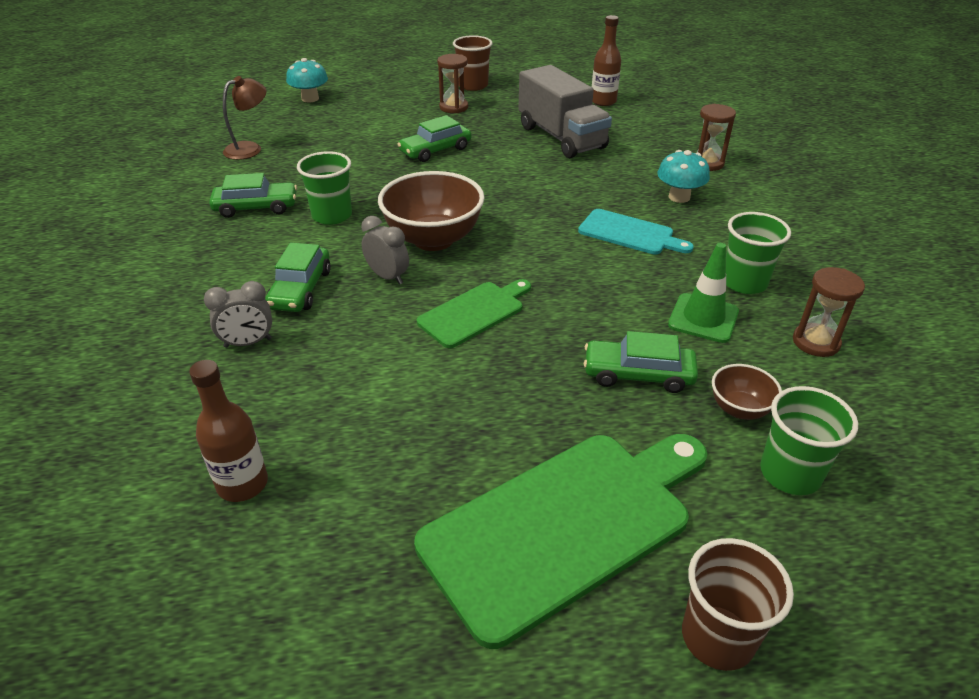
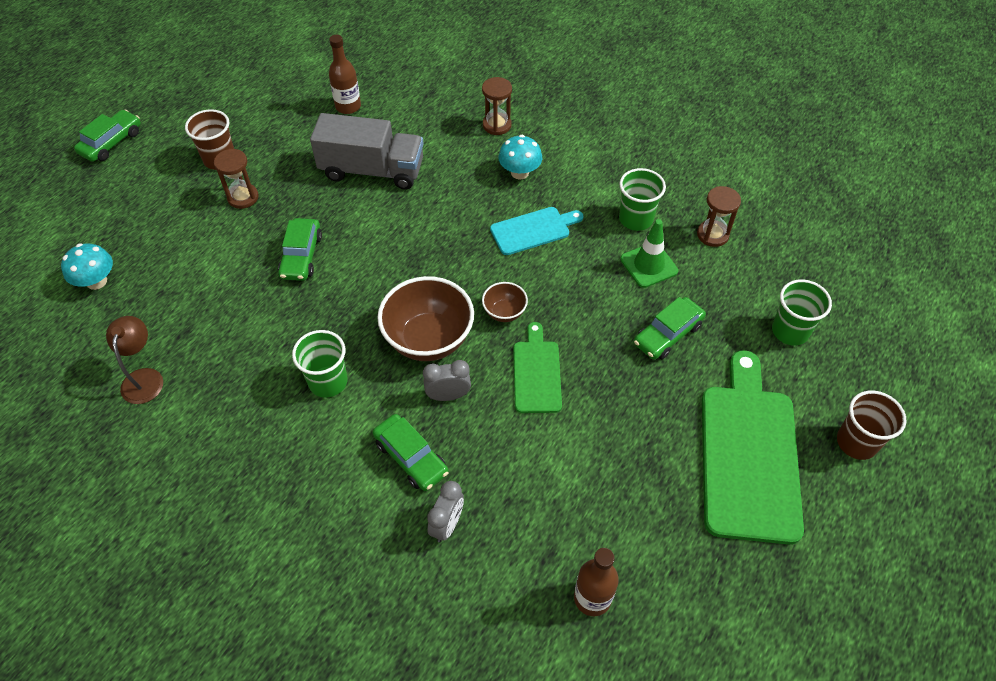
camera: 50 degrees left, 15 degrees up
green car [209,173,297,218] -> green car moved to [74,110,141,162]
brown bowl [712,364,782,420] -> brown bowl moved to [482,282,528,322]

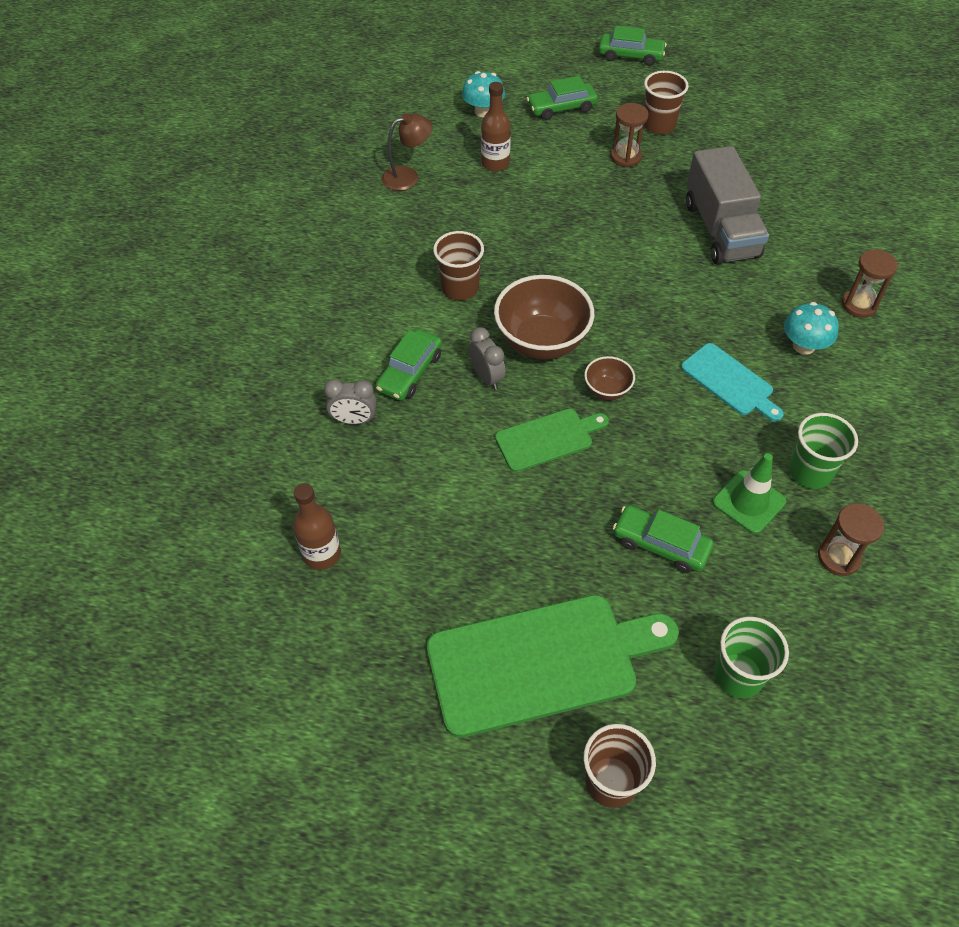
camera: 70 degrees right, 0 degrees up
green car [278,218,322,281] -> green car moved to [526,76,598,120]
green cup [292,330,347,398] -> brown cup [433,231,484,300]
brown bottle [329,35,361,114] -> brown bottle moved to [481,82,511,172]

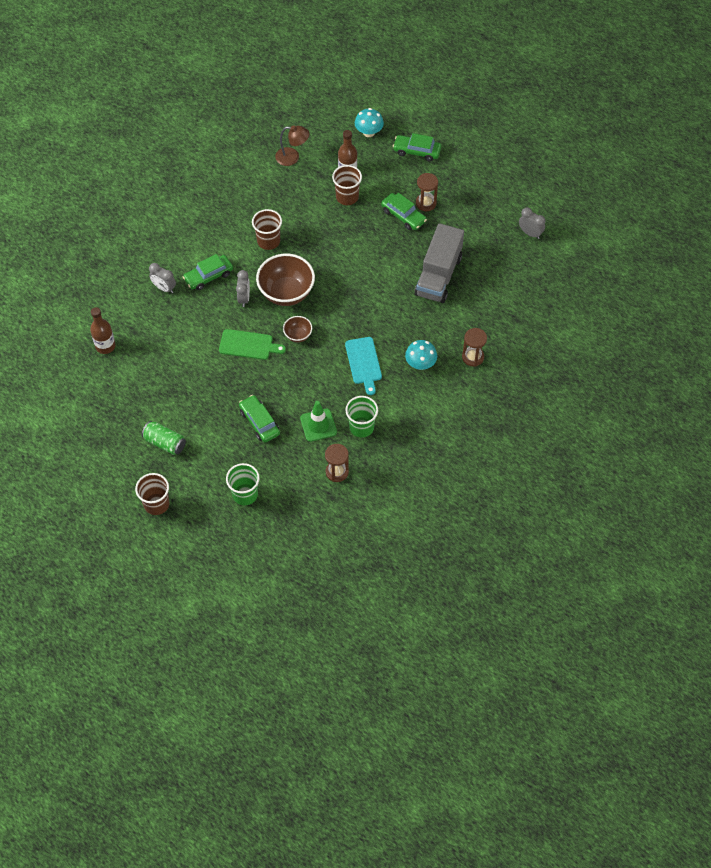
camera: 30 degrees right, 5 degrees up
green cutting board [427,595,679,738] -> green can [142,421,186,455]
green car [599,26,667,66] -> green car moved to [381,193,427,230]
brown cup [644,71,689,134] -> brown cup moved to [332,165,362,205]
none -> grey clock [519,207,545,239]

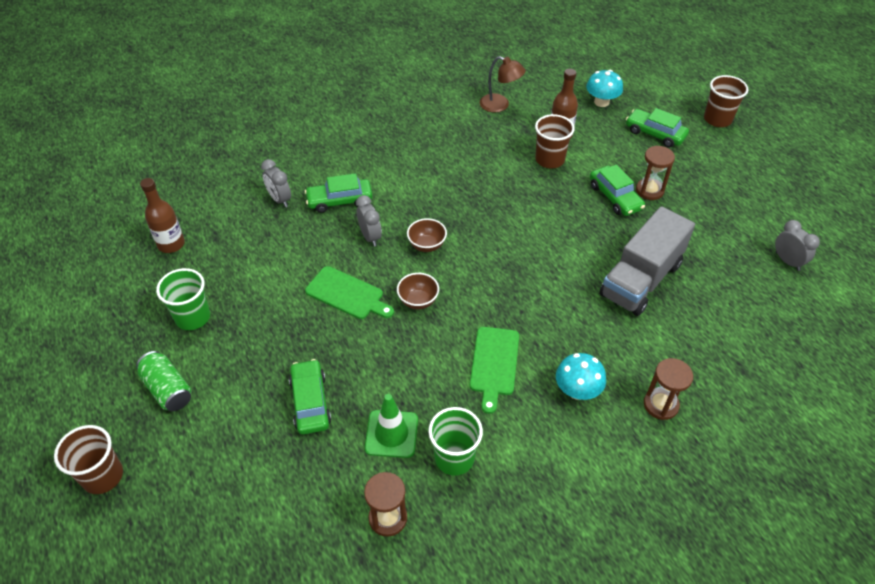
camera: 20 degrees right, 10 degrees down
green cup [226,463,260,505] -> green cup moved to [156,268,210,330]
grey clock [236,270,250,307] -> grey clock turned 45 degrees counterclockwise [356,195,382,247]
brown cup [252,209,282,250] -> brown cup moved to [704,75,748,127]
brown bowl [256,254,315,306] -> brown bowl [407,218,447,252], size x0.50
turquoise cutting board [345,337,382,395] -> green cutting board [470,327,519,414]

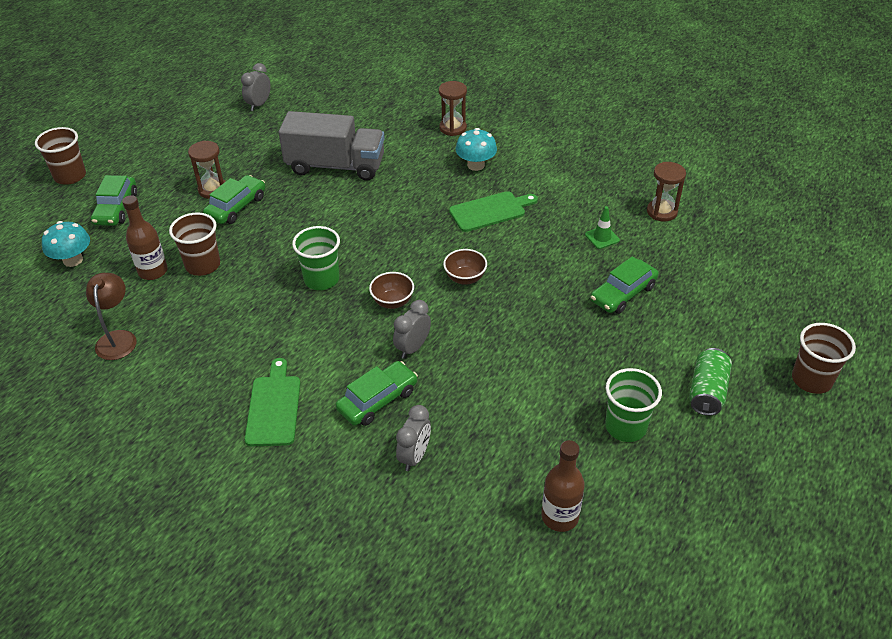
camera: 120 degrees left, 5 degrees down
green car [305,173,373,213] -> green car turned 90 degrees counterclockwise [336,361,418,426]
green cutting board [305,266,394,319] -> green cutting board moved to [245,358,301,446]
green traffic cone [365,394,418,458] -> green traffic cone [585,206,620,249], size x0.62
green cup [428,407,483,476] -> green cup moved to [292,226,340,290]

